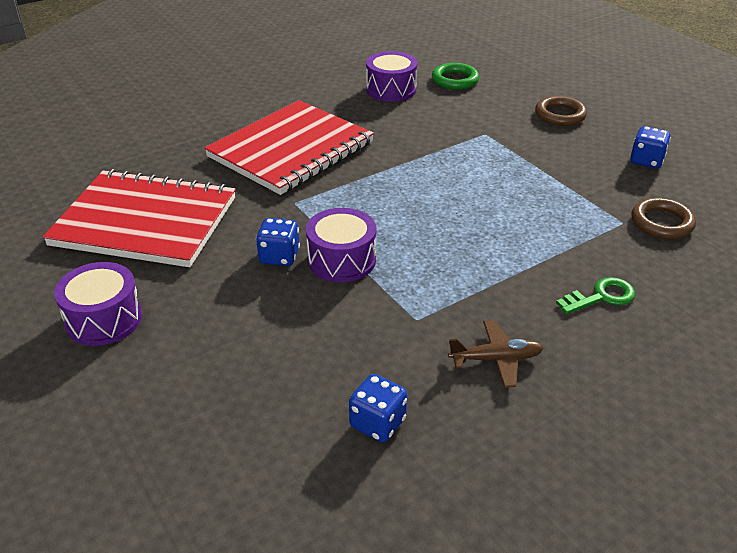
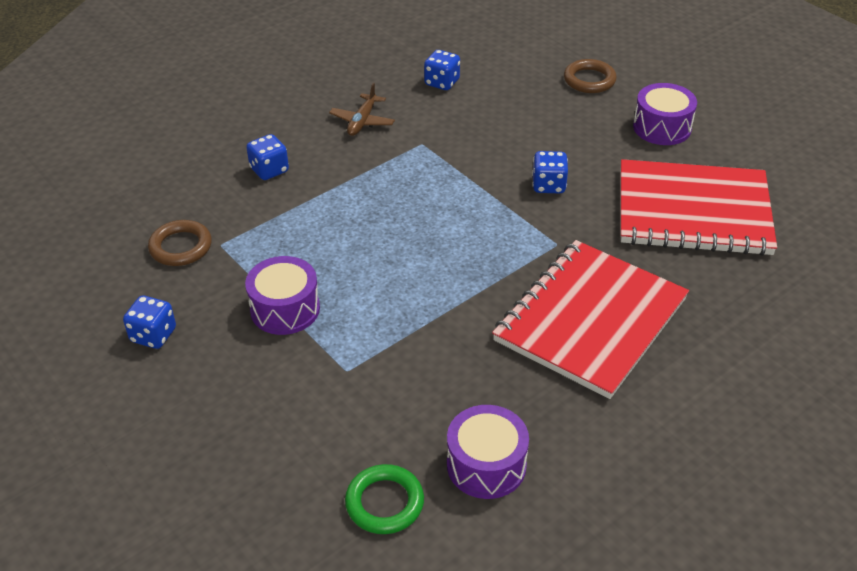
camera: 175 degrees right, 5 degrees up
purple drum [306,208,376,282] -> purple drum moved to [245,256,320,335]
brown plane [448,320,543,388] -> brown plane turned 60 degrees counterclockwise [329,83,395,136]
brown ring [535,96,587,126] -> brown ring moved to [564,59,617,93]
green key [556,277,635,314] -> blue dice [246,134,289,180]

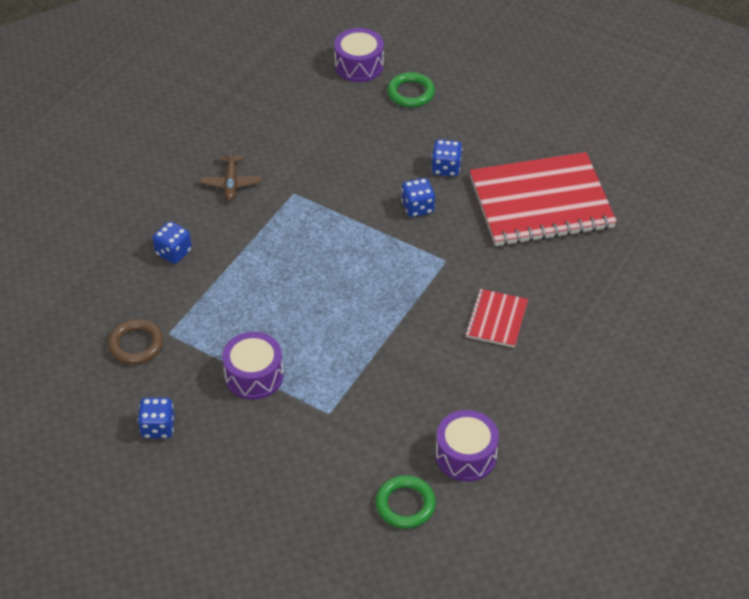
camera: 20 degrees left, 5 degrees up
blue dice [424,50,460,90] -> blue dice moved to [431,139,462,177]
red notebook [492,240,689,399] -> red notebook [465,289,528,348], size x0.47
brown ring [564,59,617,93] -> green ring [387,72,435,107]
purple drum [633,83,697,145] -> purple drum moved to [334,28,384,82]

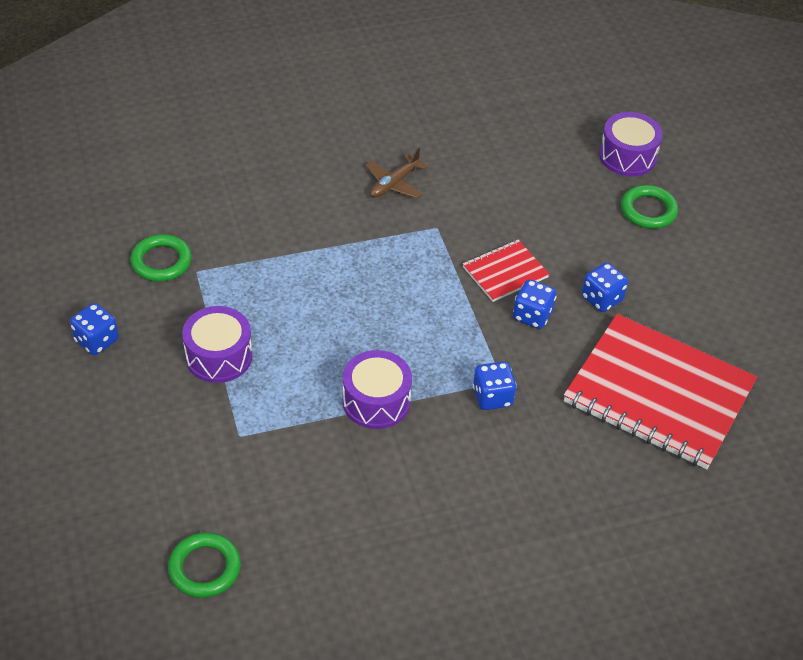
camera: 40 degrees right, 0 degrees up
brown ring [108,319,163,365] -> green ring [131,234,192,282]
blue dice [153,221,192,264] -> blue dice moved to [473,362,517,410]
purple drum [436,410,499,482] -> purple drum moved to [343,350,412,429]
red notebook [465,289,528,348] -> red notebook moved to [463,240,549,302]

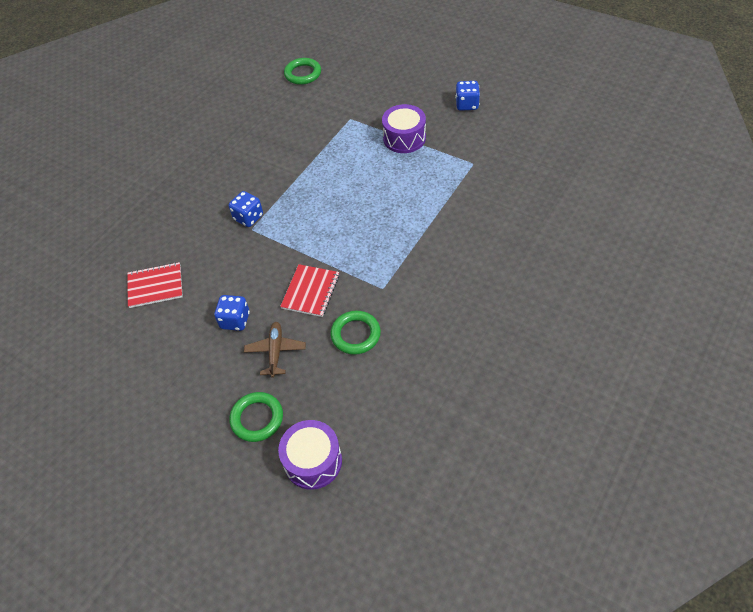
camera: 145 degrees right, 5 degrees up
green ring [131,234,192,282] -> green ring moved to [330,311,381,355]
purple drum [343,350,412,429] -> none
brown plane [365,148,427,199] -> brown plane moved to [244,322,306,378]
blue dice [513,279,556,329] -> none
red notebook [564,314,757,469] -> red notebook [127,262,183,308], size x0.47

